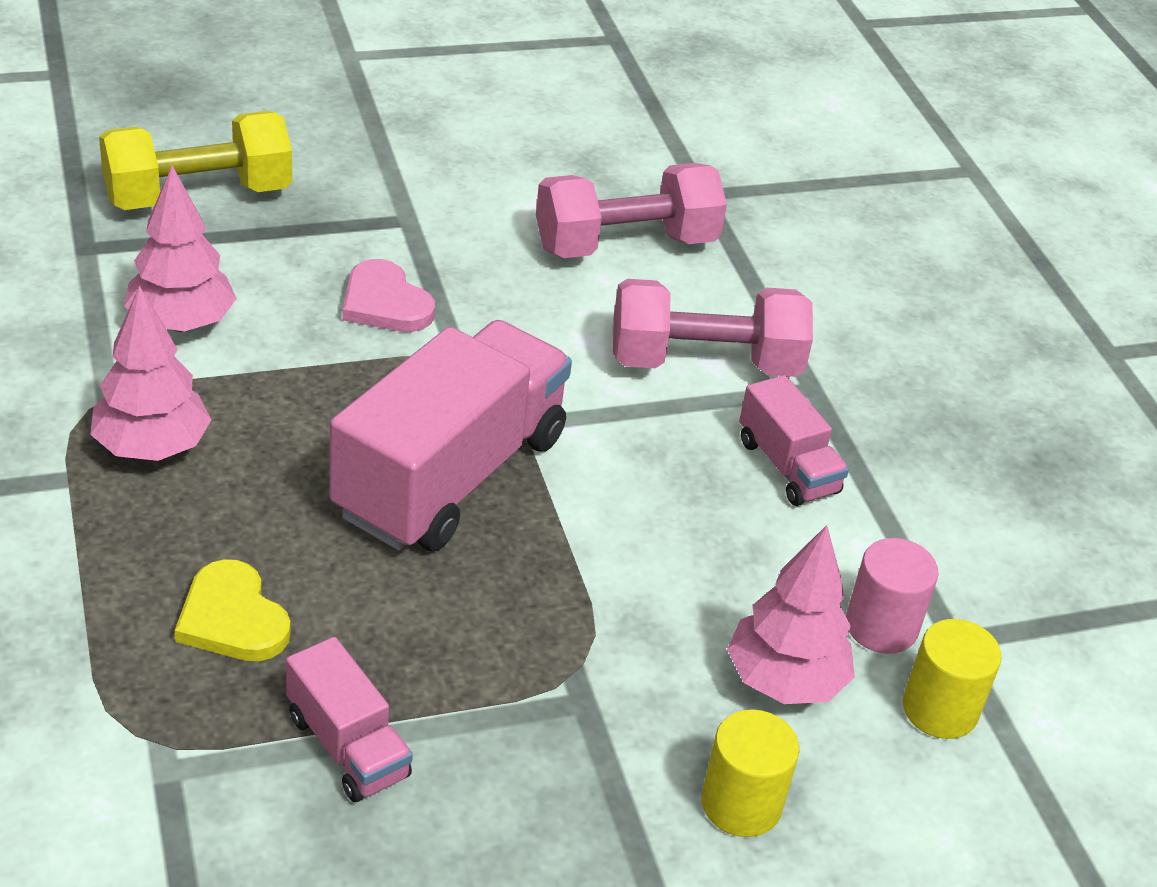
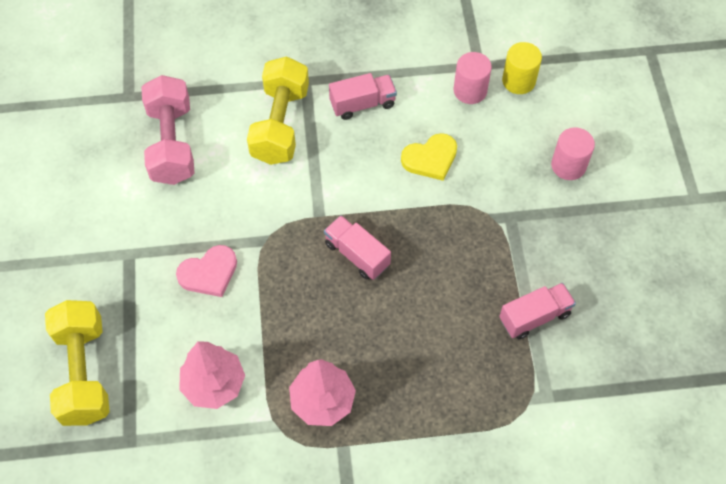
camera: 75 degrees left, 20 degrees up
yellow heart [175,559,291,661] -> yellow heart moved to [401,133,457,181]
pink truck [329,320,572,552] -> pink truck [324,215,391,280], size x0.49
pink dumbbell [613,279,813,377] -> yellow dumbbell [247,56,309,165]
yellow cylinder [702,709,799,837] -> pink cylinder [551,128,595,180]
pink tree [727,525,855,704] -> none

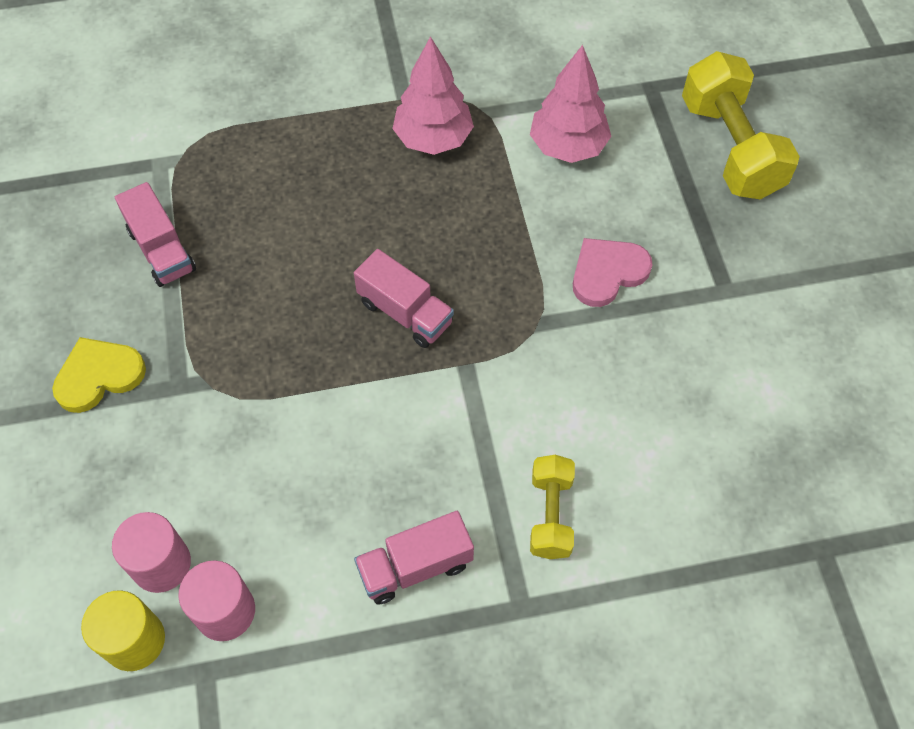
camera: 175 degrees right, 0 degrees up
pink dumbbell [142,75,195,185] -> none
yellow dumbbell [247,56,309,165] -> yellow dumbbell [530,455,575,559], size x0.56
yellow heart [401,133,457,181] -> yellow heart moved to [52,337,146,413]
pink truck [499,283,576,339] -> pink truck turned 90 degrees counterclockwise [115,182,196,287]
pink cylinder [551,128,595,180] -> pink cylinder moved to [112,512,191,593]

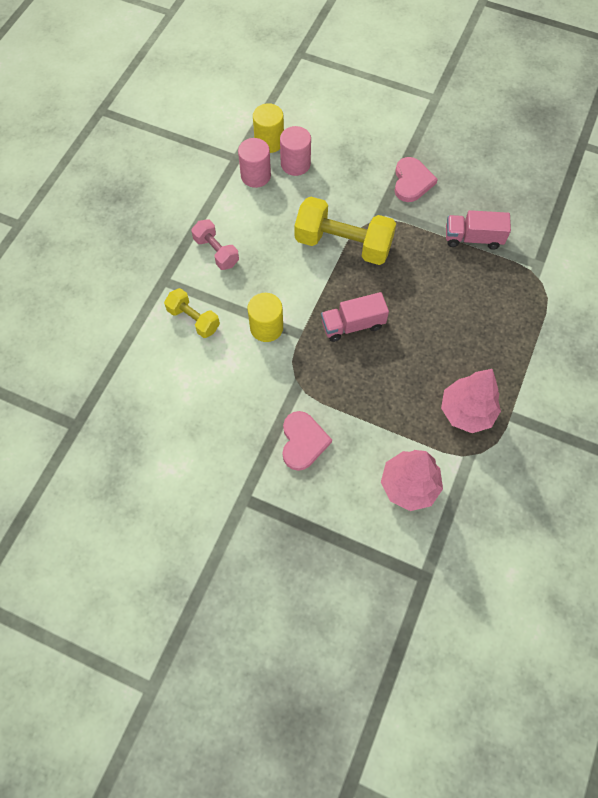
camera: 125 degrees right, 5 degrees up
yellow heart [52,337,146,413] -> pink heart [394,157,438,202]
pink truck [354,511,474,604] -> pink dumbbell [191,219,239,270]
yellow dumbbell [682,51,800,200] -> yellow dumbbell moved to [295,197,396,265]
none -> yellow cylinder [247,293,283,342]

